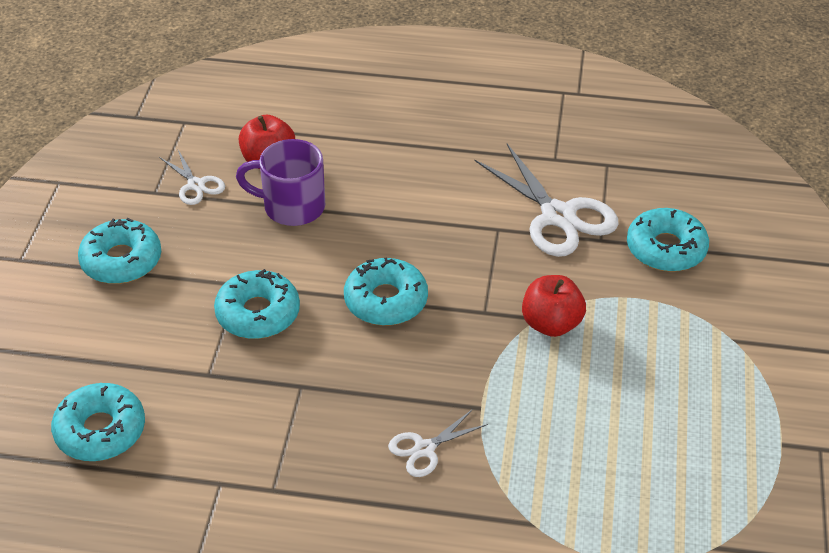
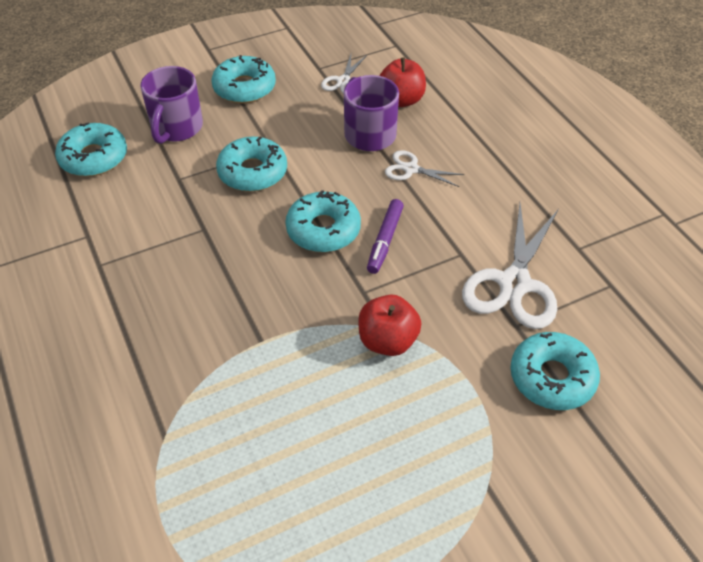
camera: 55 degrees right, 5 degrees up
white scissors [388,409,488,477] -> white scissors moved to [385,150,464,187]
none -> purple mug [140,66,203,144]
none -> purple marker [367,199,404,274]

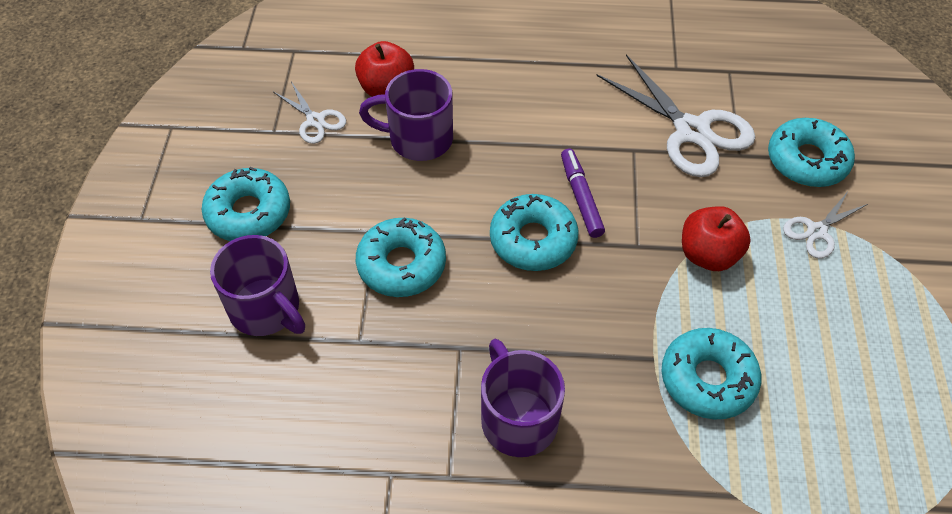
camera: 60 degrees left, 5 degrees up
turquoise donut [55,122,127,177] -> turquoise donut moved to [662,328,761,420]
purple marker [367,199,404,274] -> purple marker turned 150 degrees counterclockwise [561,148,605,238]
white scissors [385,150,464,187] -> white scissors moved to [783,190,868,259]
none -> purple mug [481,339,565,457]

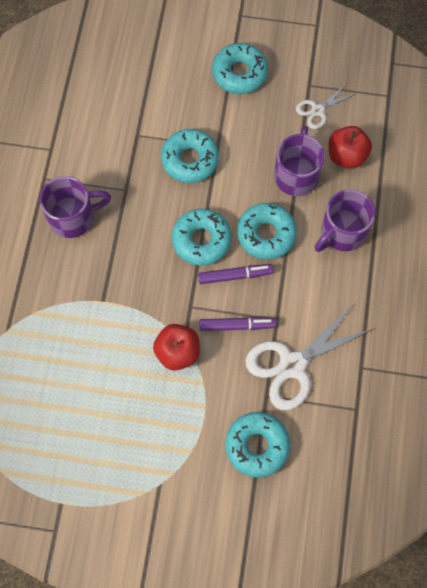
camera: 95 degrees right, 15 degrees up
purple mug [210,235,305,336] -> purple mug moved to [315,189,375,252]
turquoise donut [662,328,761,420] -> turquoise donut moved to [237,203,297,260]
white scissors [783,190,868,259] -> none
none -> purple marker [200,317,276,331]

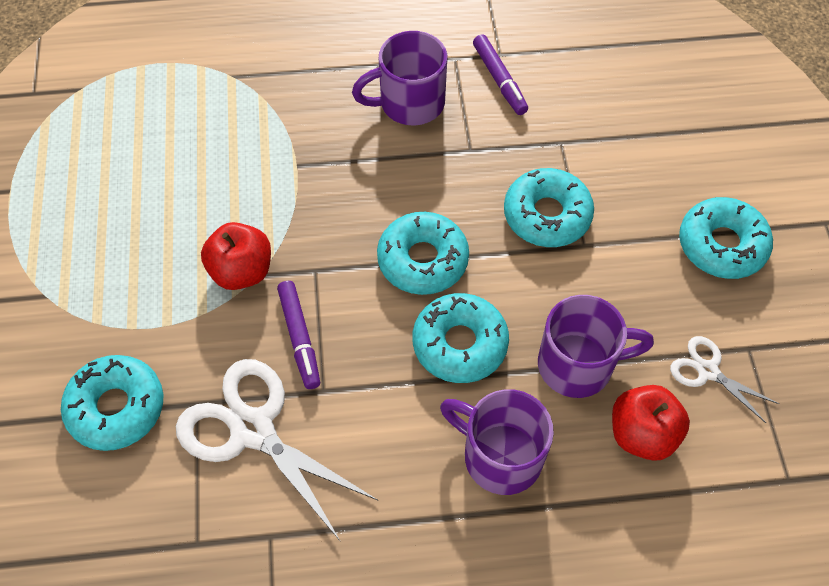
camera: 75 degrees right, 10 degrees down
purple mug [40,176,111,238] -> purple mug turned 105 degrees clockwise [352,31,447,125]
purple marker [198,264,274,284] -> purple marker moved to [473,34,528,115]

